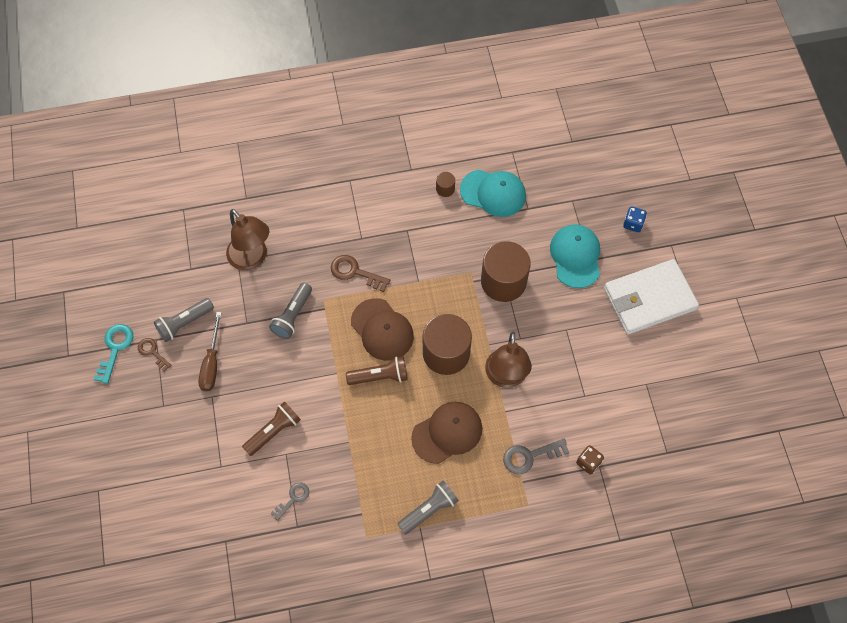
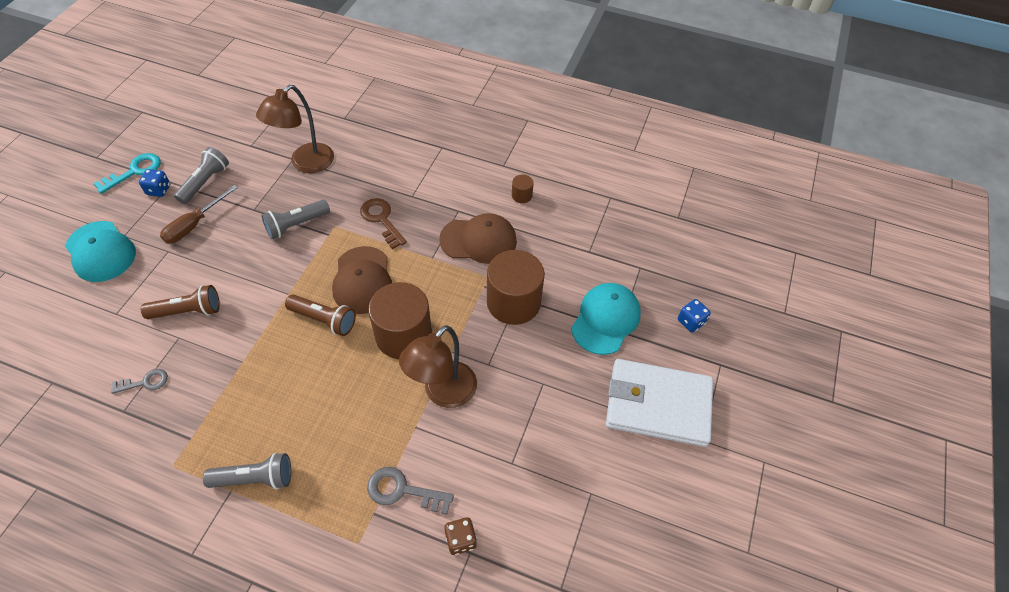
camera: 30 degrees right, 10 degrees down
brown key [138,338,172,371] -> blue dice [139,169,170,197]
grey flashlight [154,298,214,342] -> grey flashlight turned 120 degrees clockwise [174,147,229,204]
brown lamp [226,209,269,270] -> brown lamp turned 45 degrees clockwise [256,85,334,173]
brown cap [411,402,482,464] -> brown cap moved to [439,213,517,264]
turquoise cap [460,170,526,217] -> turquoise cap moved to [65,221,136,282]

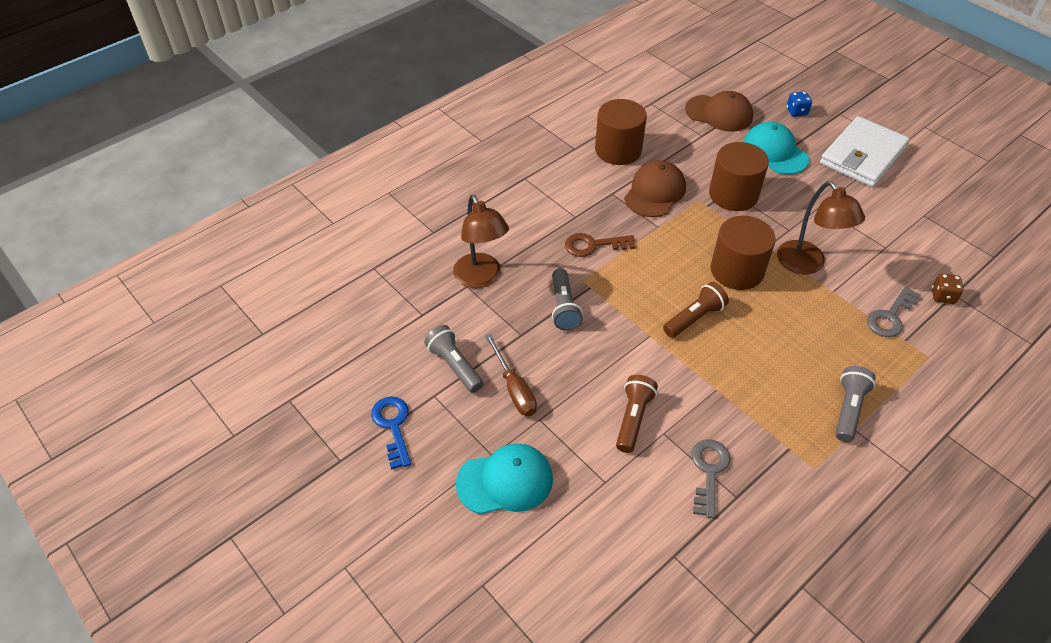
camera: 60 degrees left, 5 degrees down
turquoise key [93,153,161,194] -> blue key [371,396,411,470]
grey key [111,369,168,394] -> grey key [691,439,730,518], size x1.51
blue dice [139,169,170,197] -> none
brown cap [332,246,392,314] -> brown cap moved to [685,91,753,132]
brown cylinder [512,174,534,203] -> brown cylinder [595,99,647,165], size x2.34

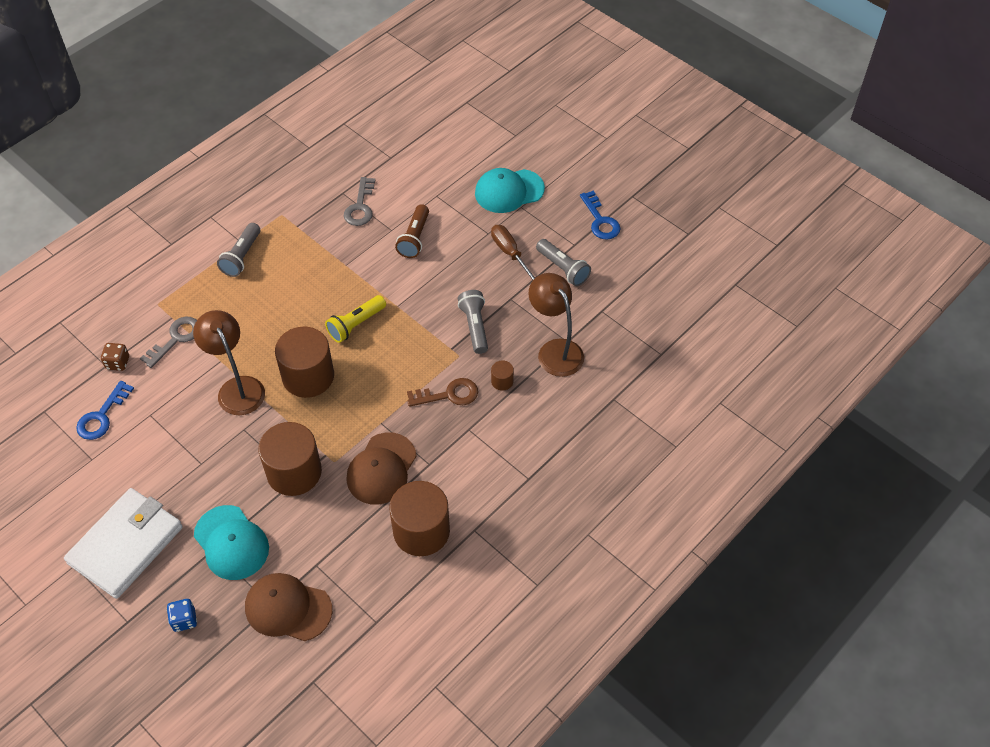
camera: 175 degrees right, 5 degrees up
brown flashlight [663,282,729,338] -> yellow flashlight [325,295,386,343]
none -> blue key [76,381,134,440]
none -> brown cylinder [491,361,514,391]

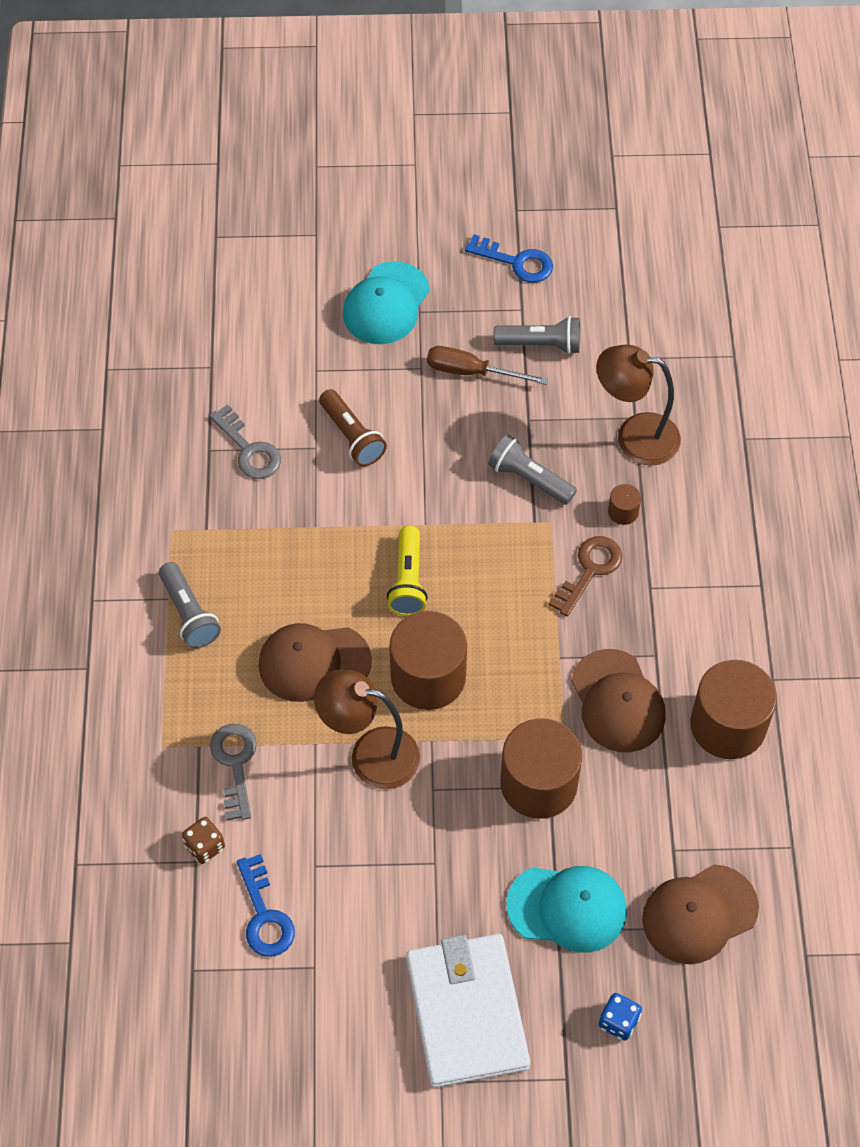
camera: 45 degrees left, 5 degrees up
none -> brown cap [258,623,372,702]

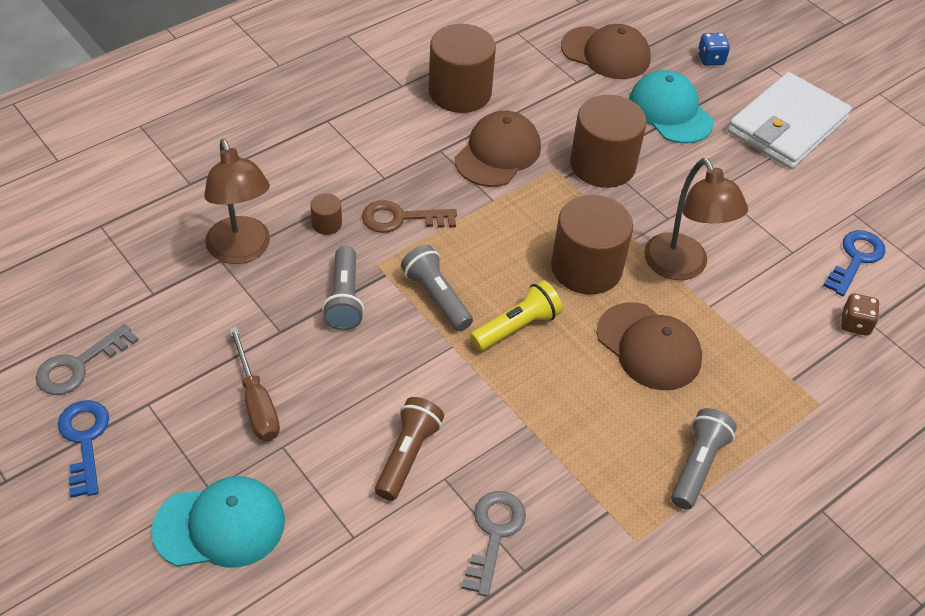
camera: 130 degrees left, 10 degrees down
grey key [210,724,257,820] -> grey key moved to [36,324,139,395]
grey flashlight [494,316,580,354] -> grey flashlight moved to [401,245,473,331]

